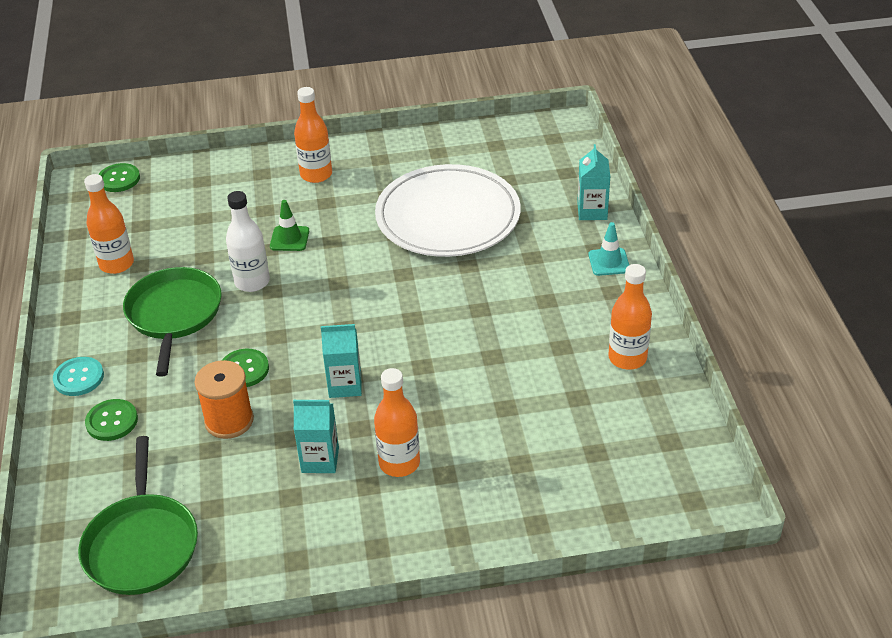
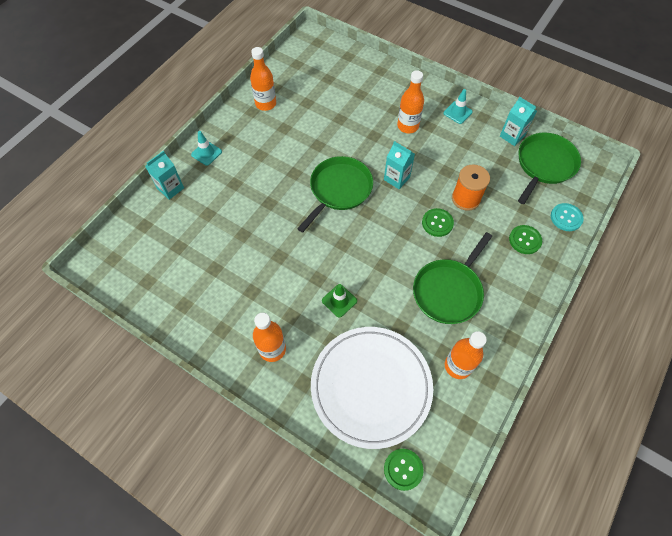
camera: 140 degrees left, 20 degrees up
turquoise button [53,357,104,396] -> turquoise button moved to [551,203,584,231]
white bottle [226,191,270,292] -> none
turquoise carton [293,399,339,473] -> turquoise carton moved to [500,97,537,146]
white plate [375,164,521,257] -> white plate moved to [311,327,433,449]
none -> green pan [297,156,373,233]
none -> turquoise traffic cone [443,89,473,124]

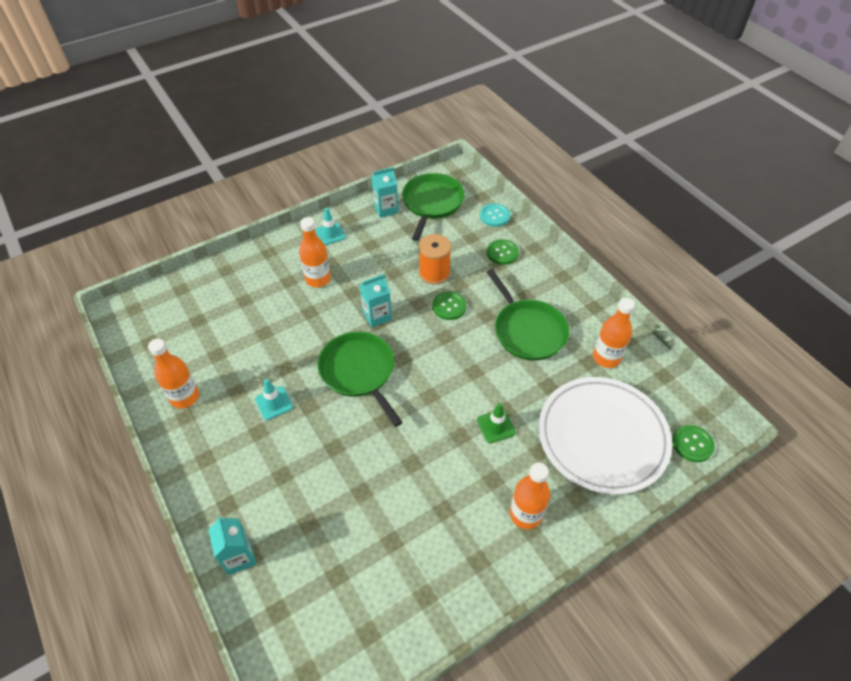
camera: 65 degrees left, 10 degrees down
turquoise traffic cone [191,131,222,166] -> turquoise traffic cone moved to [255,379,293,420]
green pan [518,133,581,204] -> green pan turned 45 degrees clockwise [402,173,465,241]

